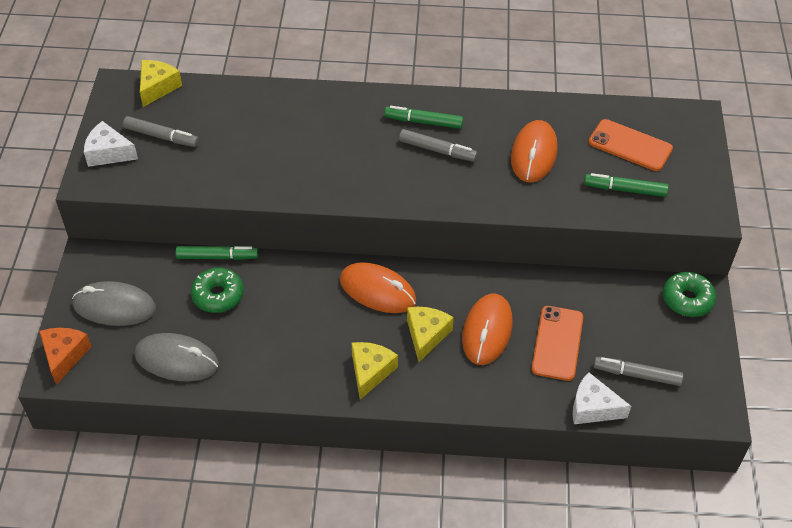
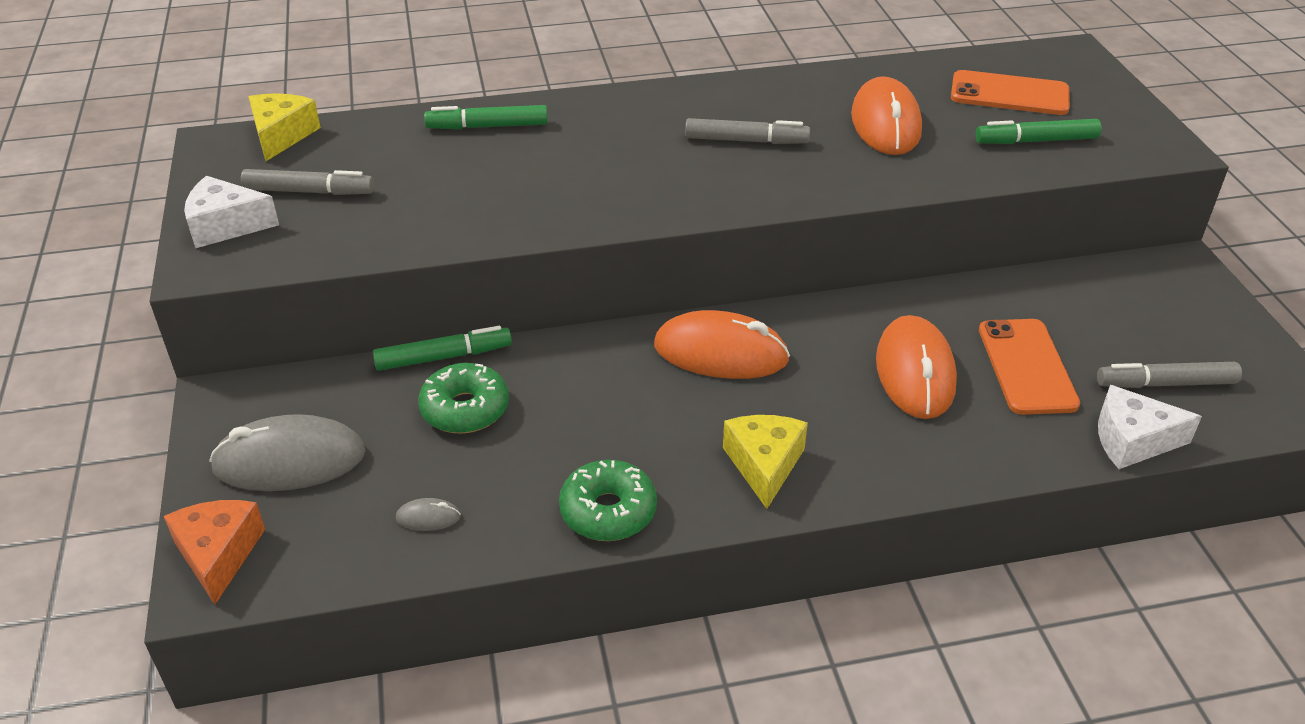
camera: 15 degrees left, 10 degrees down
grey mouse [134,333,219,381] -> grey mouse [396,498,461,531], size x0.41
green marker [384,106,463,129] -> green marker moved to [424,105,548,129]
yellow cheese [407,307,454,362] -> none
green donut [663,272,716,317] -> green donut moved to [559,460,657,541]

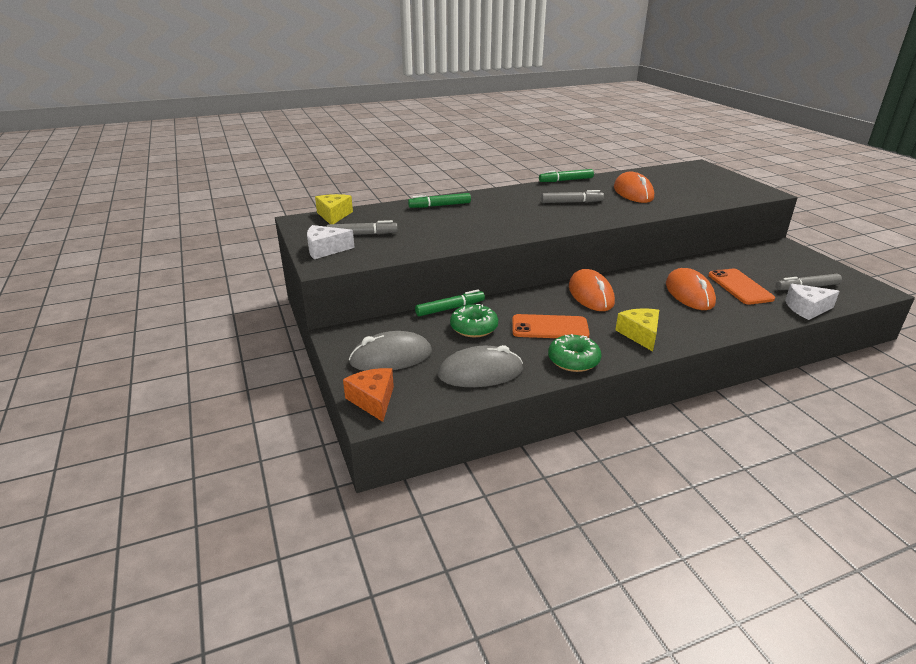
camera: 10 degrees left, 10 degrees down
grey mouse [396,498,461,531] -> grey mouse [438,345,523,387], size x2.43
orange mouse [654,310,790,379] -> orange mouse turned 75 degrees clockwise [569,269,615,311]
orange phone [951,70,1070,115] -> orange phone moved to [512,314,590,338]
green marker [975,119,1101,144] -> green marker moved to [539,169,594,182]

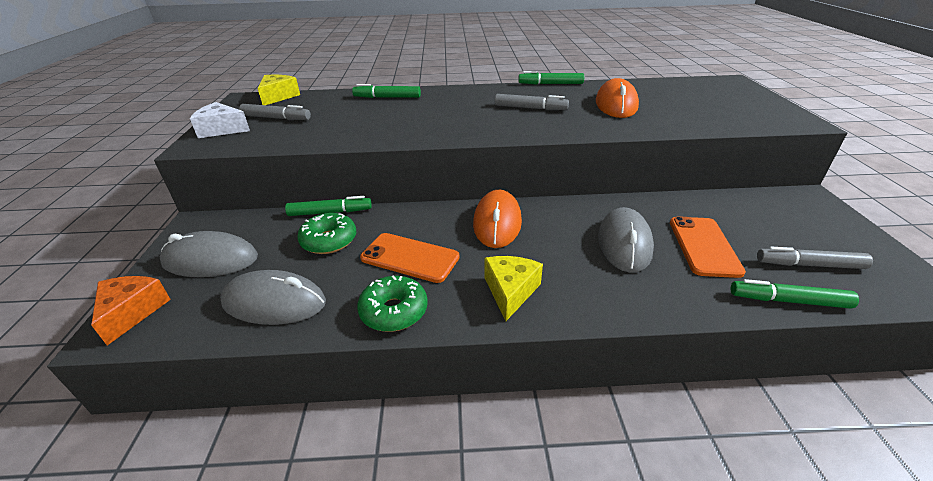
camera: 20 degrees right, 5 degrees up
orange mouse [666,268,716,310] -> grey mouse [598,207,654,273]
white cheese [785,284,840,320] -> green marker [731,279,859,309]

